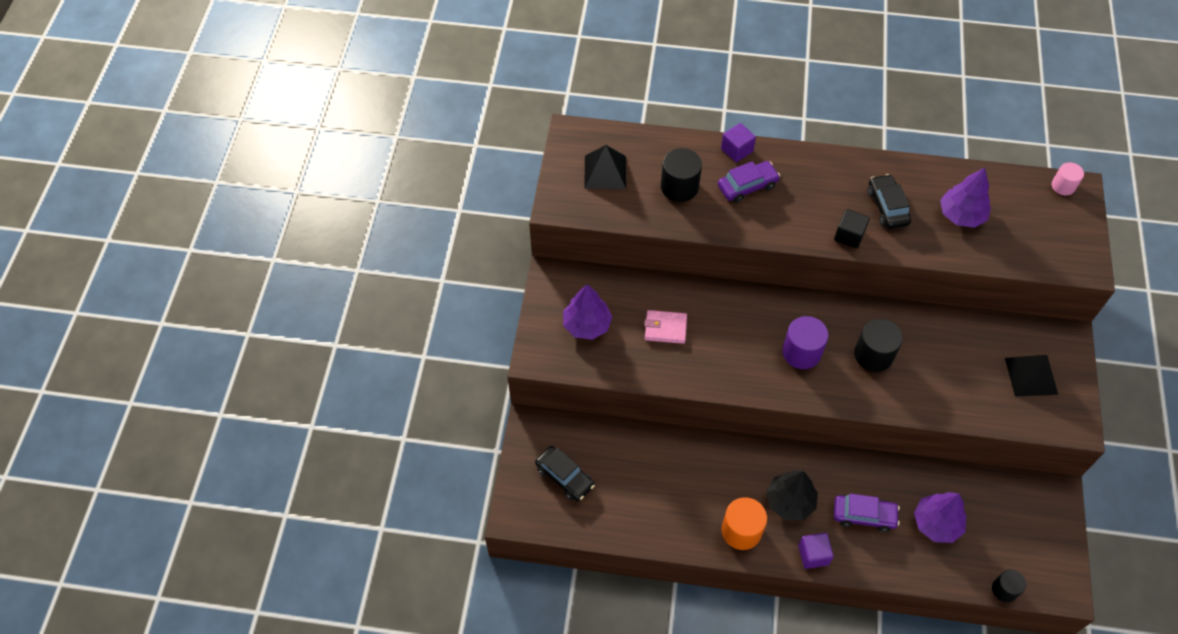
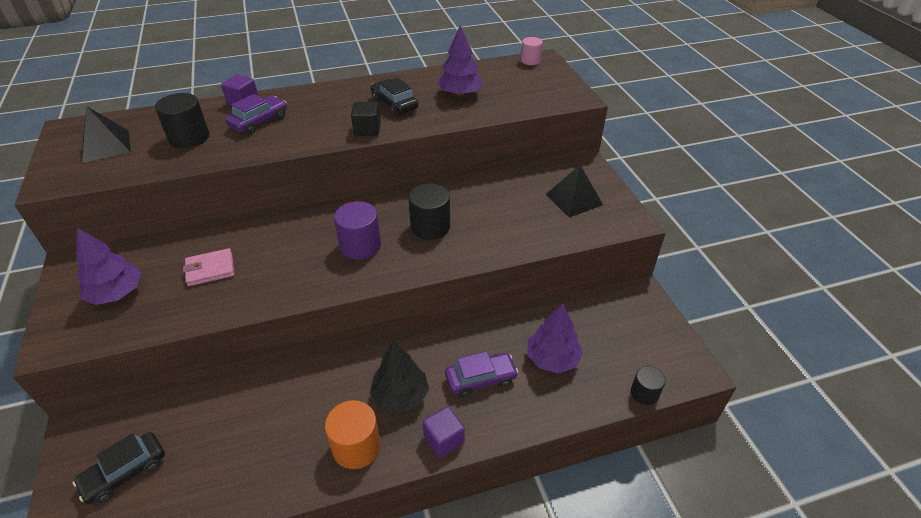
camera: 25 degrees left, 15 degrees down
black car [535,446,595,501] -> black car turned 120 degrees clockwise [73,432,165,504]

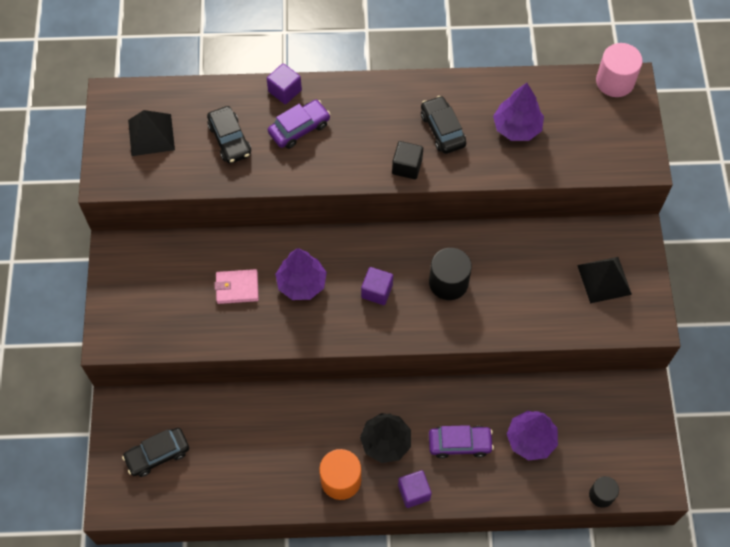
camera: 15 degrees right, 20 degrees up
purple tree [76,228,142,305] -> purple tree moved to [275,248,327,300]
black cylinder [155,93,209,148] -> black car [207,106,251,164]
purple cylinder [334,201,381,260] -> purple cube [361,267,393,305]
pink cylinder [521,37,543,65] -> pink cylinder [596,43,643,97], size x1.61

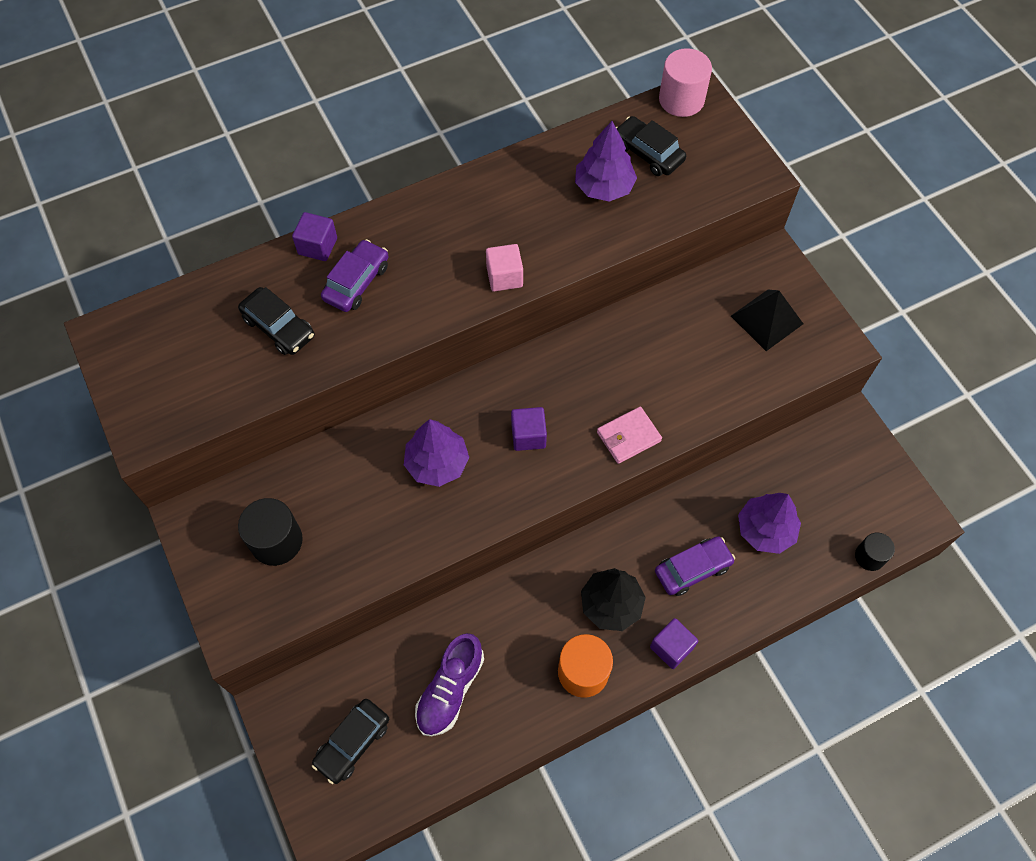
camera: 25 degrees left, 0 degrees up
black pyramid [128,110,175,156] -> none
pink wallet [215,269,259,304] -> pink wallet moved to [597,407,662,464]
black cube [392,141,423,179] -> pink cube [486,244,523,291]
black car [421,96,466,154] -> black car moved to [616,116,686,176]
black cylinder [429,248,472,300] -> black cylinder moved to [238,498,303,566]
none -> purple shoe [415,633,484,736]

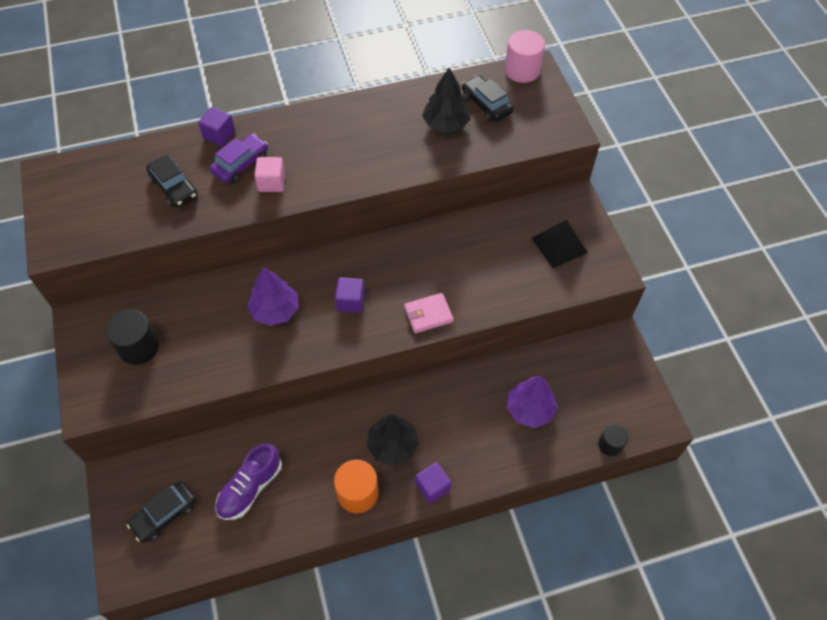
camera: 10 degrees right, 5 degrees down
pink cube [486,244,523,291] -> pink cube moved to [254,157,285,192]
purple tree [575,121,637,202] -> black tree [422,68,471,133]
purple car [655,536,735,596] -> none

